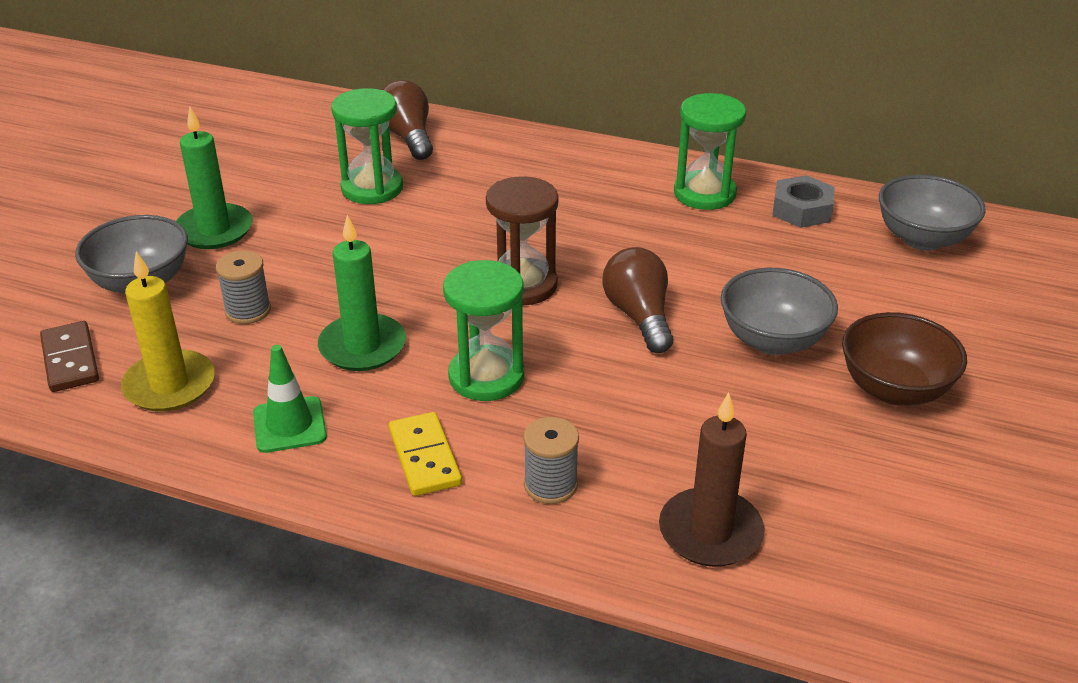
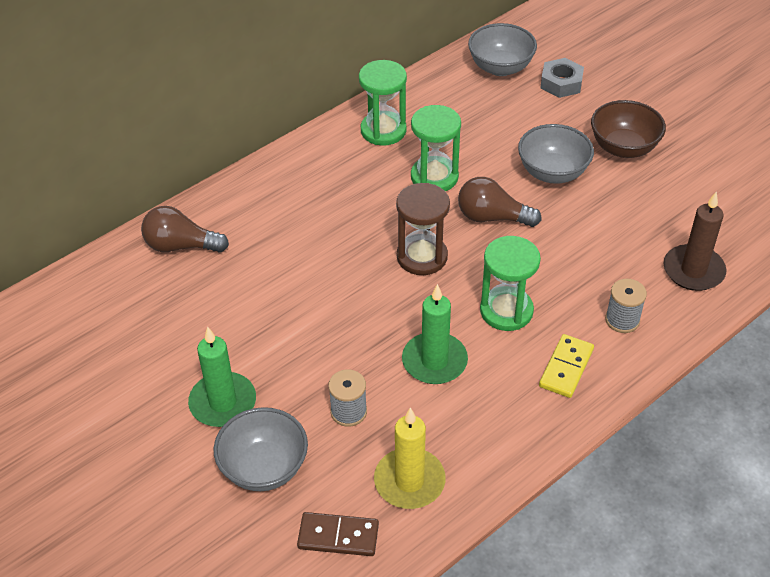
camera: 60 degrees left, 10 degrees up
green traffic cone [253,345,327,453] -> none
green hourglass [331,88,403,204] -> green hourglass moved to [411,105,461,192]
yellow domino [389,412,462,496] -> yellow domino turned 75 degrees counterclockwise [539,334,594,398]
grey nut [772,175,835,228] -> grey nut moved to [540,58,584,98]

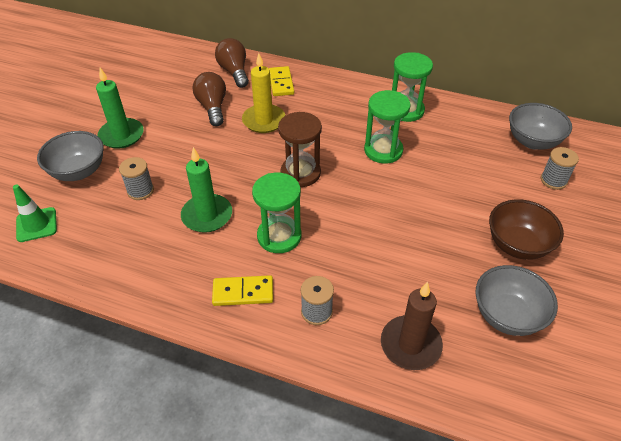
camera: 60 degrees right, 0 degrees up
brown domino [297,512,379,556] -> green traffic cone [13,184,57,242]
yellow candle [374,407,446,509] -> yellow candle moved to [242,53,285,133]
brown light bulb [458,177,542,227] -> brown light bulb moved to [193,72,226,126]
grey bowl [518,124,594,184] -> grey bowl moved to [475,265,558,336]
grey nut [540,58,584,98] -> grey spool [541,147,579,190]
none -> yellow domino [269,66,294,96]

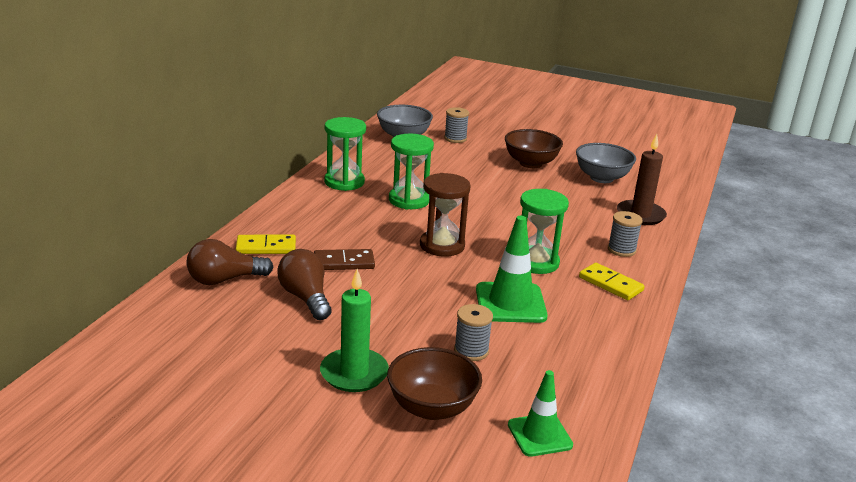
camera: 90 degrees left, 20 degrees down
grey bowl [37,131,104,181] -> brown bowl [387,347,482,420]
green candle [181,147,232,233] -> green traffic cone [476,216,548,323]
brown light bulb [193,72,226,126] -> brown light bulb turned 75 degrees clockwise [277,249,332,320]
yellow domino [212,275,273,306] -> yellow domino turned 45 degrees counterclockwise [579,263,645,300]
yellow candle [242,53,285,133] -> brown domino [314,249,375,270]

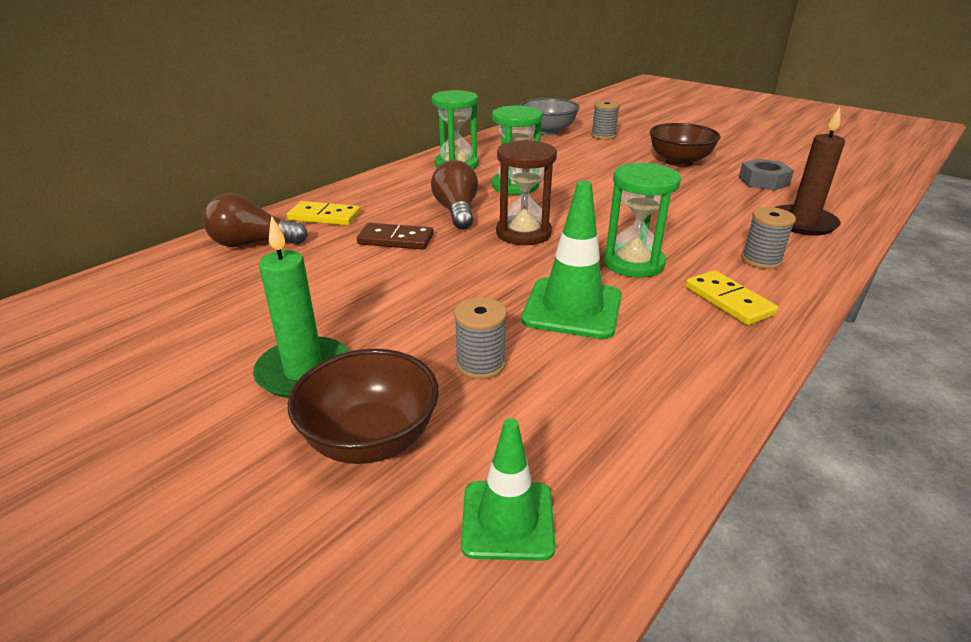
camera: 20 degrees right, 5 degrees up
brown light bulb [277,249,332,320] -> brown light bulb moved to [431,160,478,229]
grey bowl [576,143,636,183] -> grey nut [739,158,794,191]

